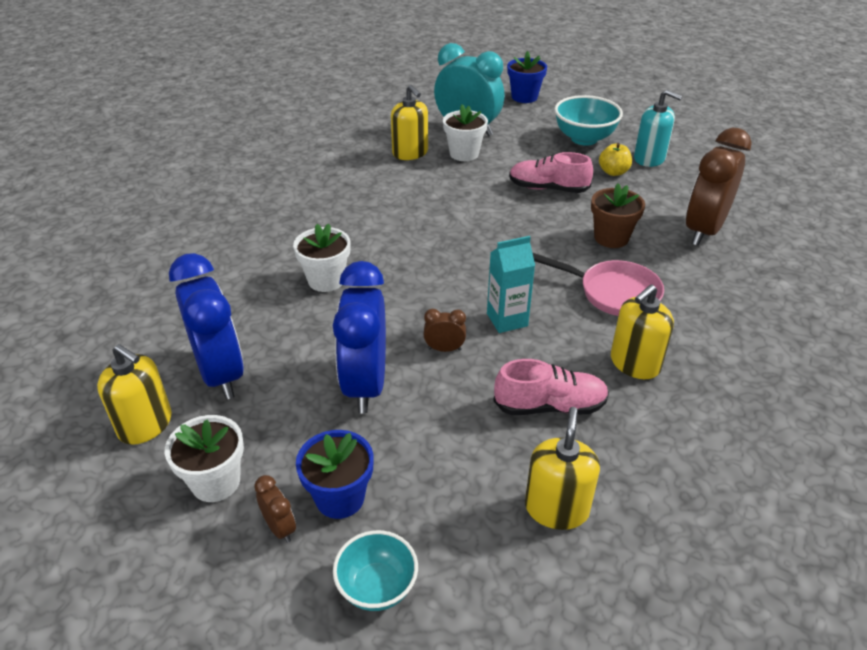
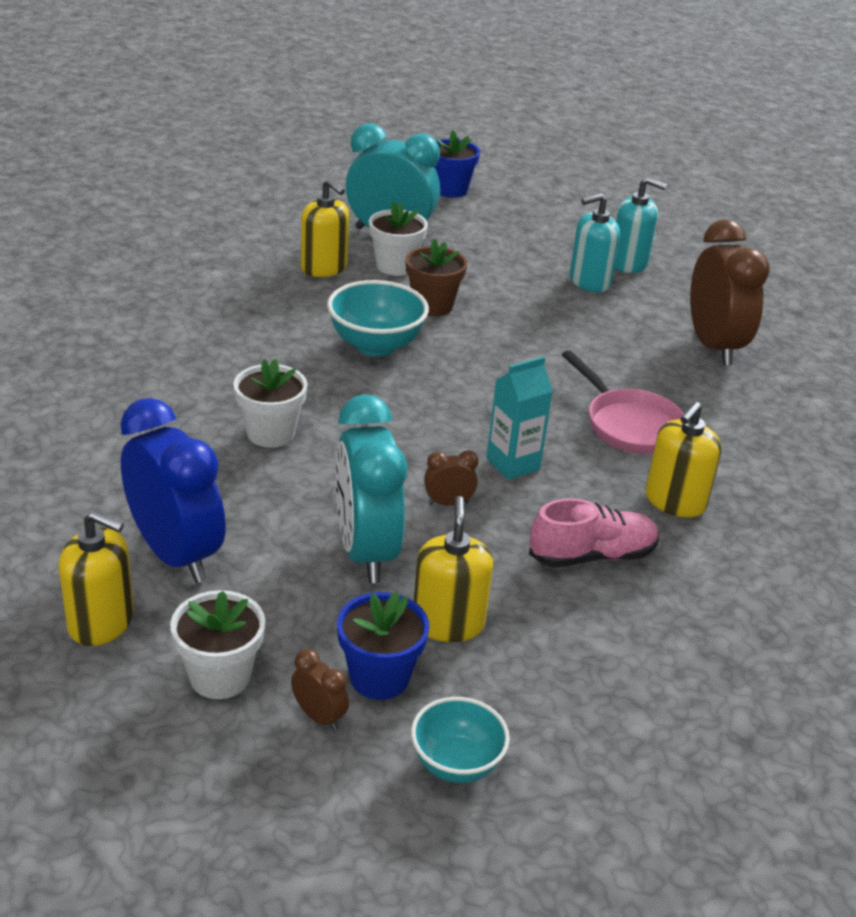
camera: 15 degrees left, 5 degrees down
blue clock [333,261,386,414] -> turquoise clock [335,394,407,583]
pink shoe [509,152,593,193] -> none
yellow soap dispenser [525,407,600,530] -> yellow soap dispenser moved to [413,496,493,642]
pink pan [533,253,664,316] -> pink pan turned 45 degrees clockwise [562,350,684,454]
turquoise bowl [554,95,623,146] -> turquoise bowl moved to [327,280,429,356]
brown flower pot [591,183,645,248] -> brown flower pot moved to [406,239,467,316]
yellow apple [599,143,632,176] -> turquoise soap dispenser [570,193,620,292]
brown clock [686,128,752,246] -> brown clock turned 150 degrees clockwise [690,219,770,366]

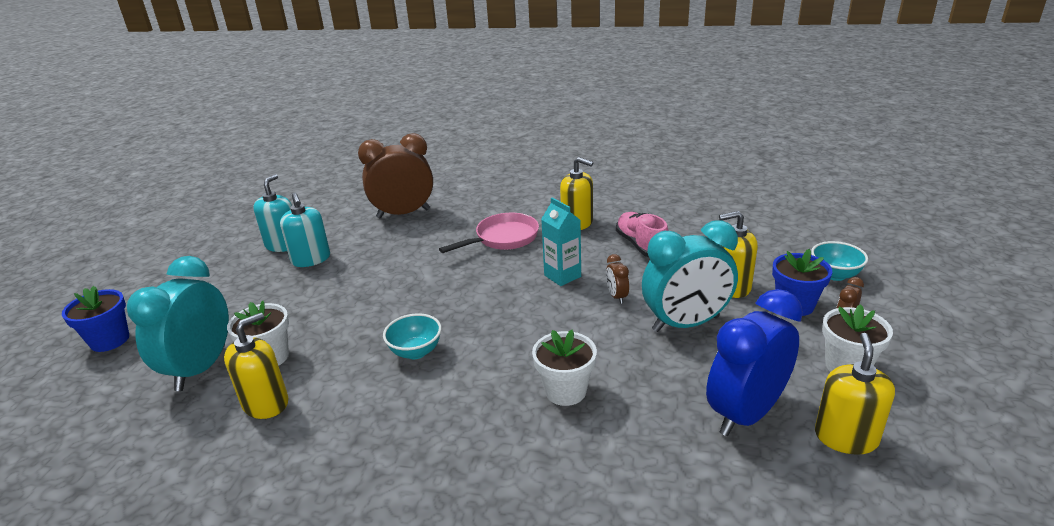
camera: 90 degrees left, 5 degrees down
turquoise bowl [327,280,429,356] -> turquoise bowl [383,313,441,359], size x0.65
brown flower pot [406,239,467,316] -> none

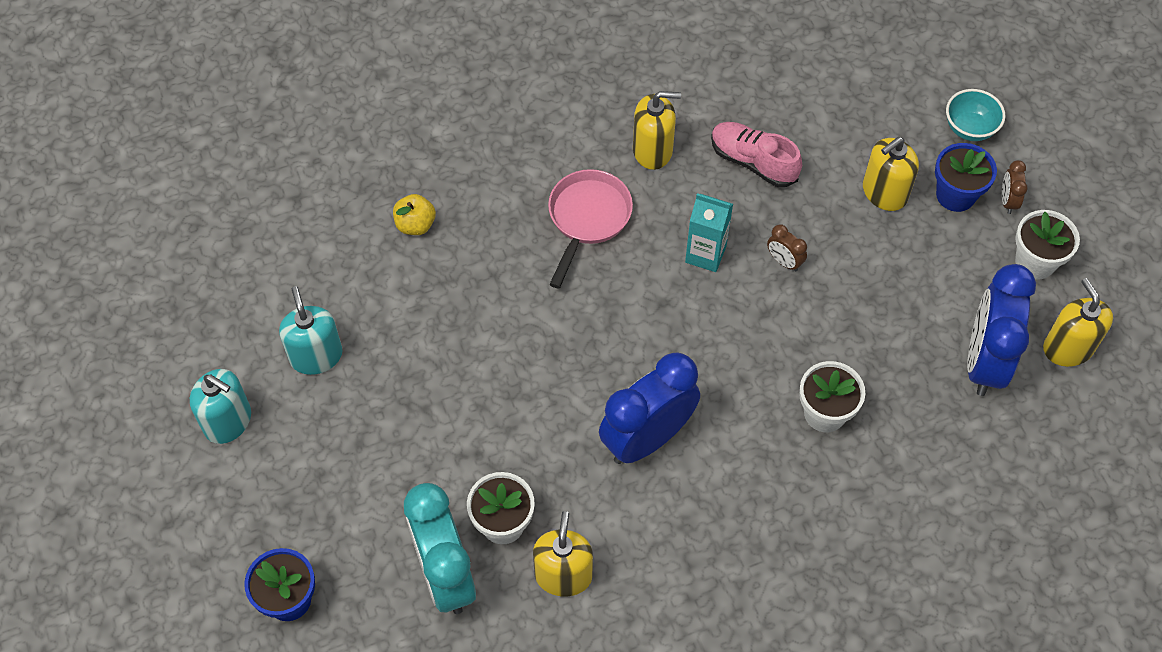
camera: 35 degrees left, 30 degrees up
turquoise soap dispenser [280,193,330,267] -> turquoise soap dispenser moved to [190,369,251,444]
brown clock [358,133,433,218] -> yellow apple [393,194,436,235]
turquoise bowl [383,313,441,359] -> blue clock [599,352,700,464]
turquoise clock [642,220,738,332] -> none

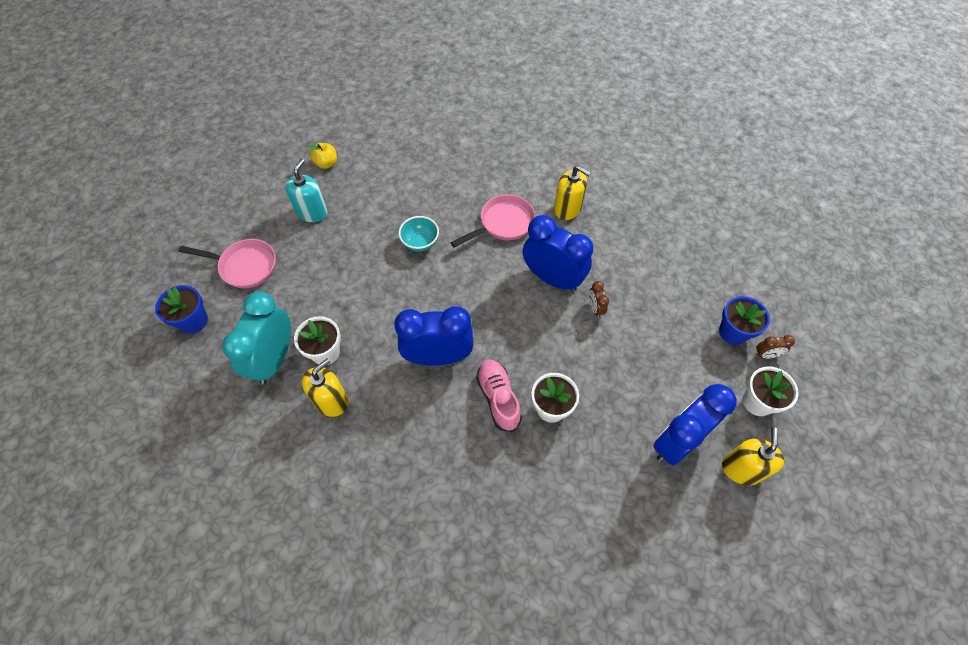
camera: 35 degrees right, 0 degrees up
turquoise soap dispenser [190,369,251,444] -> none
yellow apple [393,194,436,235] -> yellow apple moved to [307,143,337,169]
turquoise carton [685,193,733,272] -> blue clock [523,215,593,292]
pink shoe [711,122,802,187] -> pink shoe moved to [476,359,522,432]
yellow soap dispenser [863,137,919,211] -> none
turquoise bowl [946,89,1005,141] -> turquoise bowl moved to [399,216,439,252]
brown clock [1002,160,1028,214] -> brown clock turned 135 degrees counterclockwise [755,335,795,359]
none -> pink pan [178,239,276,288]

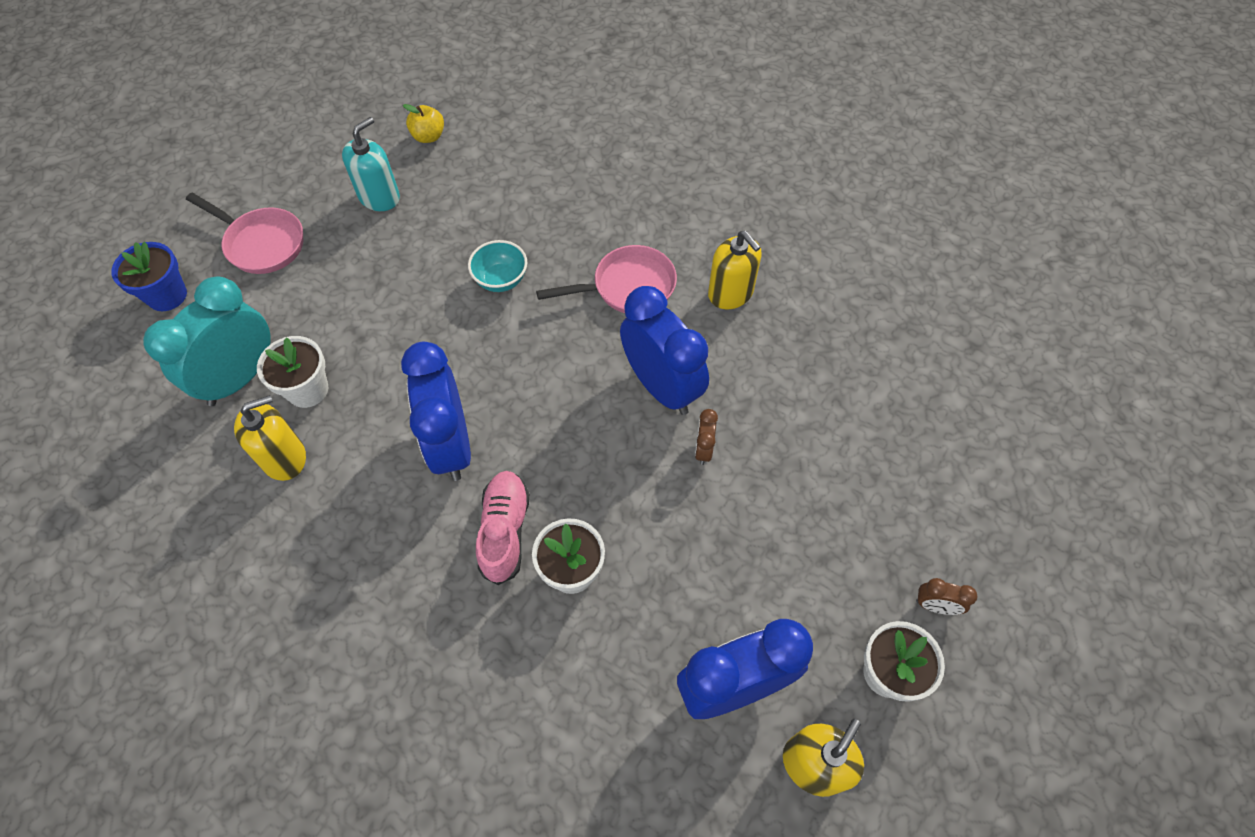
camera: 20 degrees right, 0 degrees up
blue clock [394,306,473,366] -> blue clock turned 120 degrees counterclockwise [401,342,471,481]
blue flower pot [719,296,770,345] -> none

